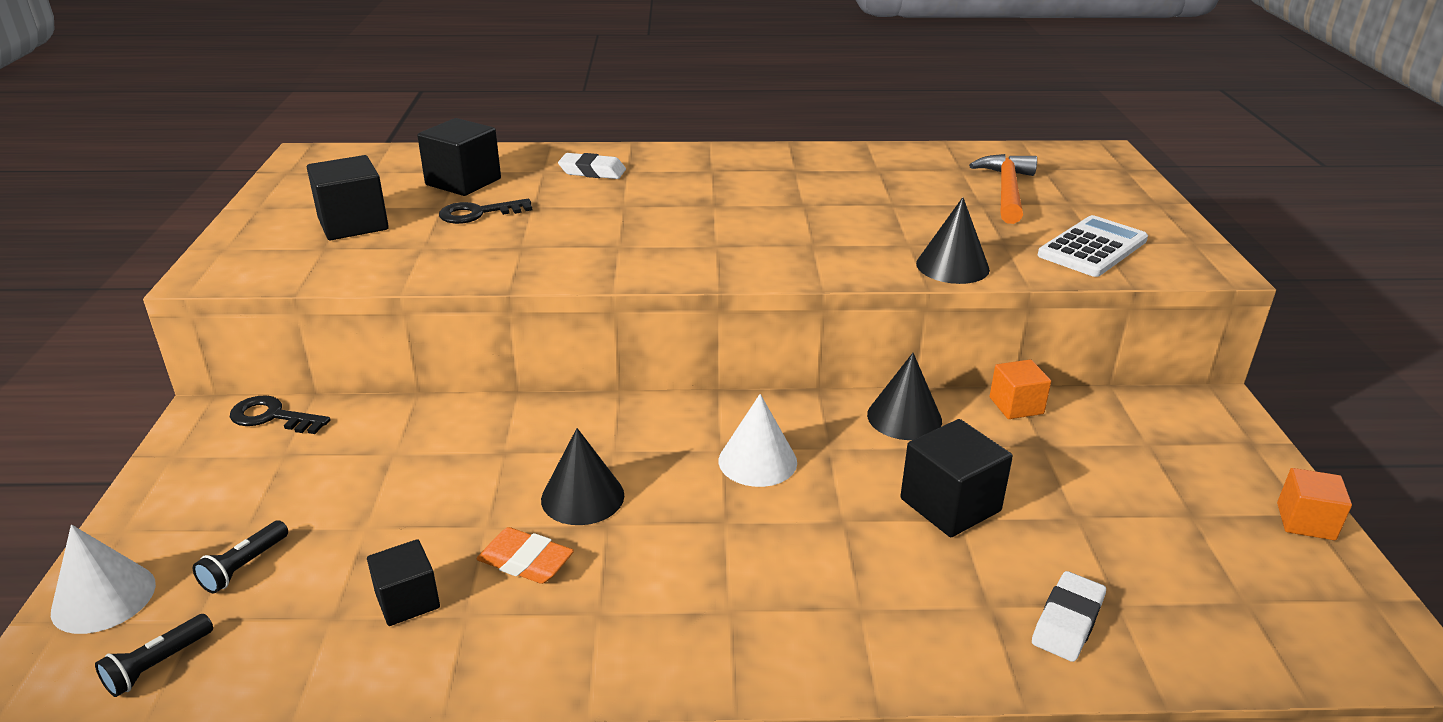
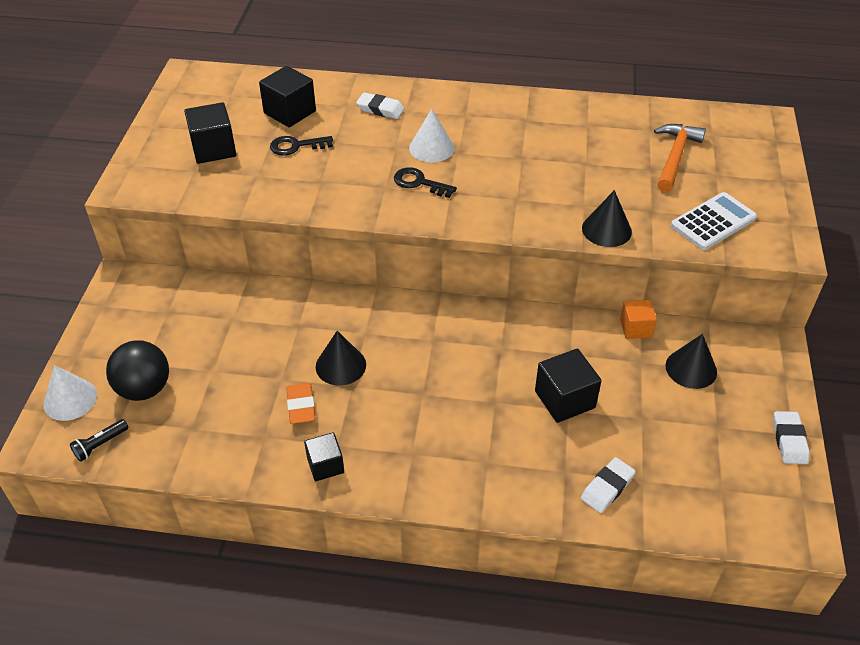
camera: 10 degrees right, 15 degrees up
black flashlight [193,520,288,593] -> black ball [106,340,169,401]
black key [230,395,330,434] -> black key moved to [394,167,457,198]
black cube [367,539,440,626] -> black cube moved to [304,432,344,481]
orange eraser [477,527,574,584] -> orange eraser turned 45 degrees clockwise [286,383,315,424]
white cone [719,394,797,487] -> white cone moved to [409,109,454,162]
black cone [867,353,942,440] -> black cone moved to [666,334,717,389]
orange cube [1277,468,1352,540] -> white eraser [773,411,810,464]

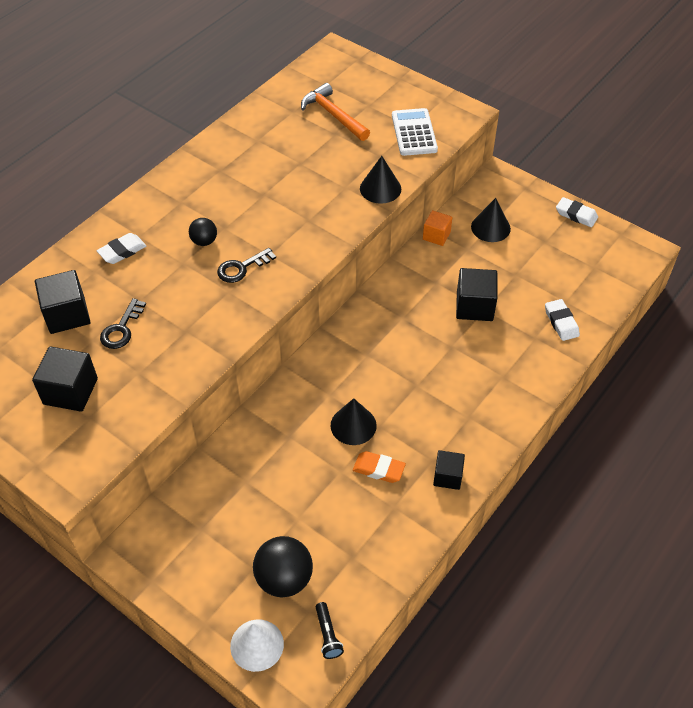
camera: 60 degrees left, 5 degrees up
white cone [409,109,454,162] -> black ball [189,218,217,246]

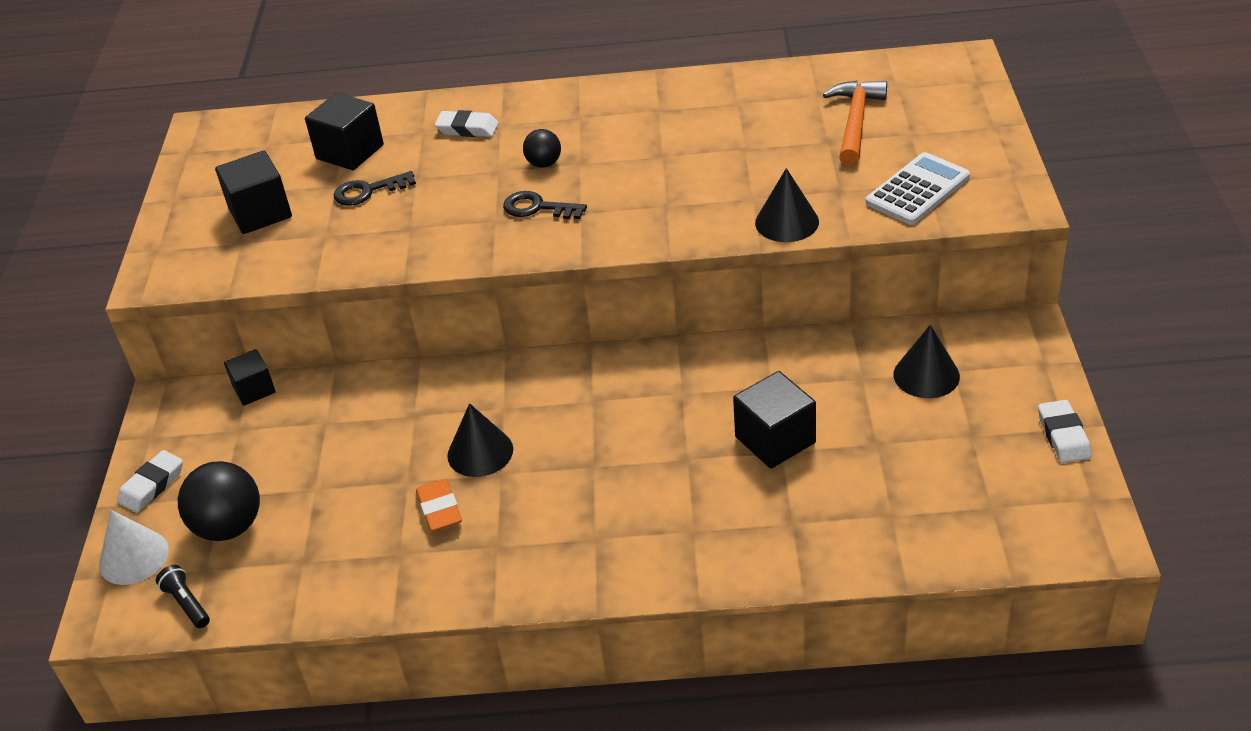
camera: 55 degrees right, 10 degrees down
black flashlight [316,602,344,659] -> black flashlight turned 105 degrees clockwise [156,565,210,628]
orange cube [423,210,452,246] -> none
black cube [433,450,465,490] -> black cube moved to [224,349,276,406]
white eraser [545,299,580,341] -> white eraser moved to [117,450,183,513]

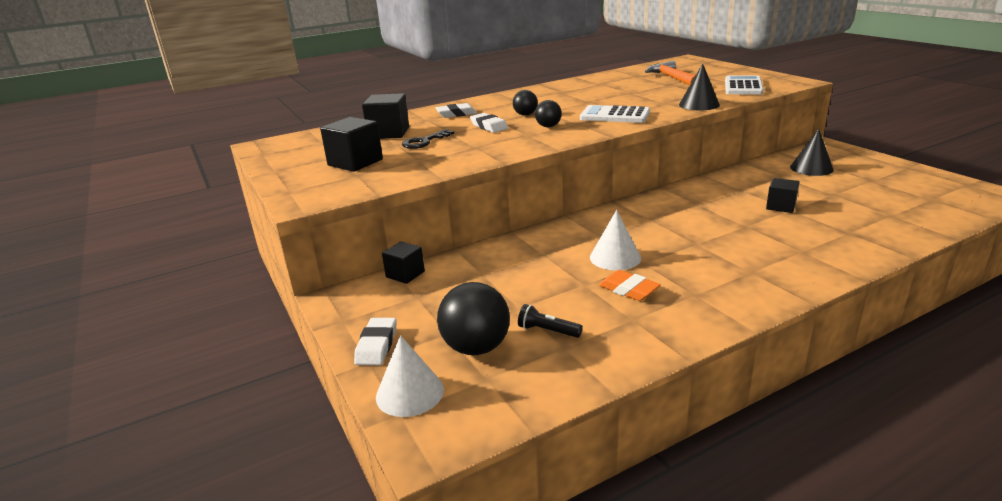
camera: 30 degrees left, 15 degrees down
black flashlight [156,565,210,628] -> black flashlight moved to [518,304,583,338]
black cone [447,403,513,477] -> white cone [590,210,641,270]
black key [503,191,587,219] -> black ball [535,100,562,127]
black cube [733,371,816,469] -> black cube [766,178,800,213], size x0.64
white eraser [1038,400,1091,463] -> white eraser moved to [470,113,508,133]
none -> white calculator [580,105,650,123]

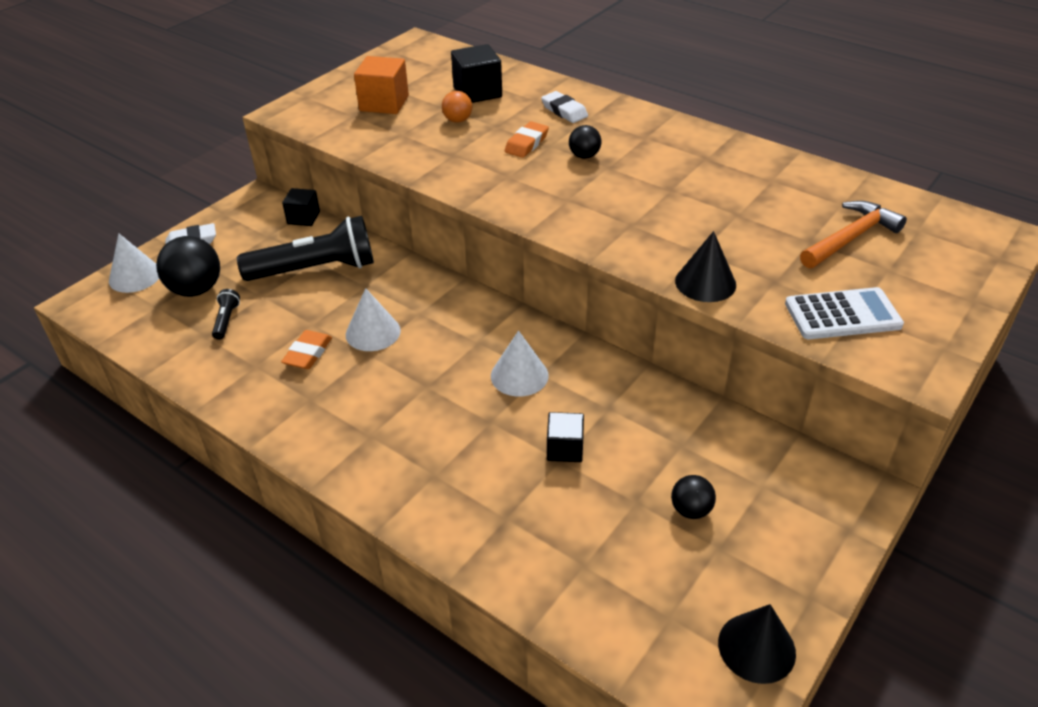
camera: 65 degrees right, 15 degrees up
black cube [320,117,383,172] -> orange cube [354,56,409,114]
black key [402,129,454,149] -> orange ball [442,91,472,123]
white eraser [470,113,508,133] -> orange eraser [505,121,549,158]
black ball [535,100,562,127] -> black ball moved to [671,475,716,519]
white calculator [580,105,650,123] -> none
black cone [790,129,834,176] -> black cone moved to [718,604,796,684]
none -> black flashlight [237,216,374,281]
none -> white cone [491,331,549,397]

